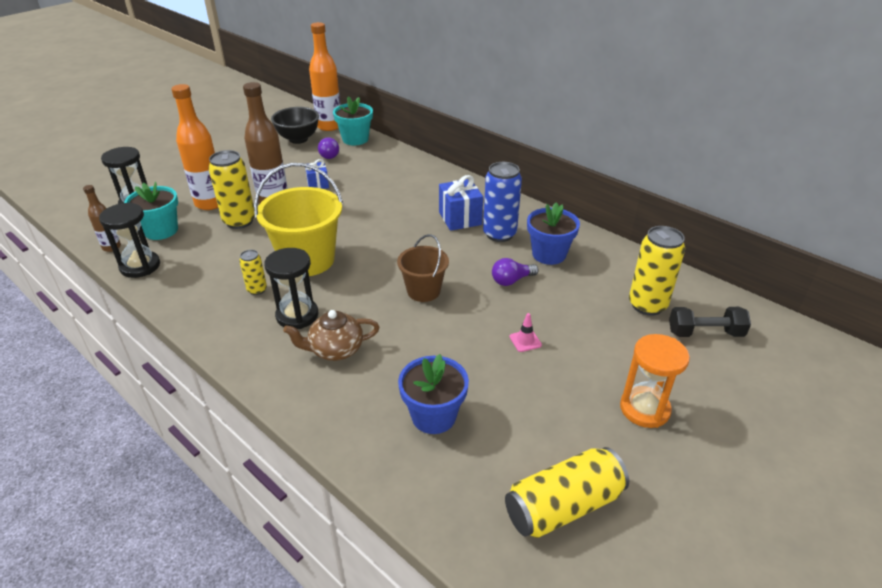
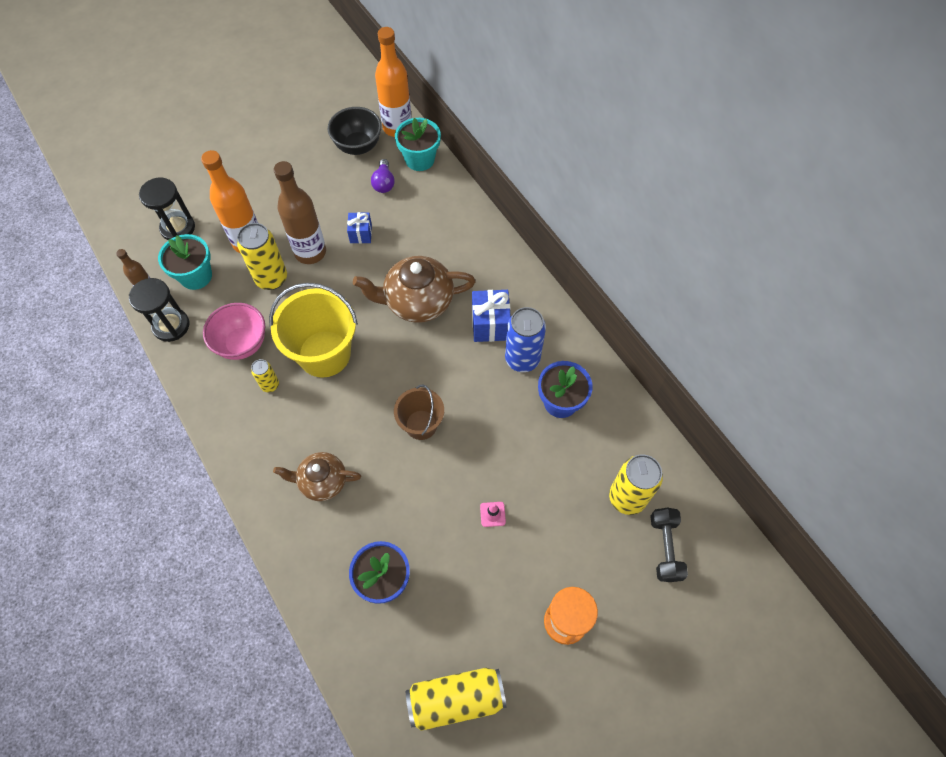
camera: 15 degrees right, 25 degrees up
black hourglass [264,248,319,329] -> none
purple light bulb [492,258,539,286] -> none
black dumbbell [669,307,751,337] -> black dumbbell turned 75 degrees clockwise [650,508,688,582]
none -> pink bowl [203,303,265,360]
none -> brown teapot [353,256,476,322]

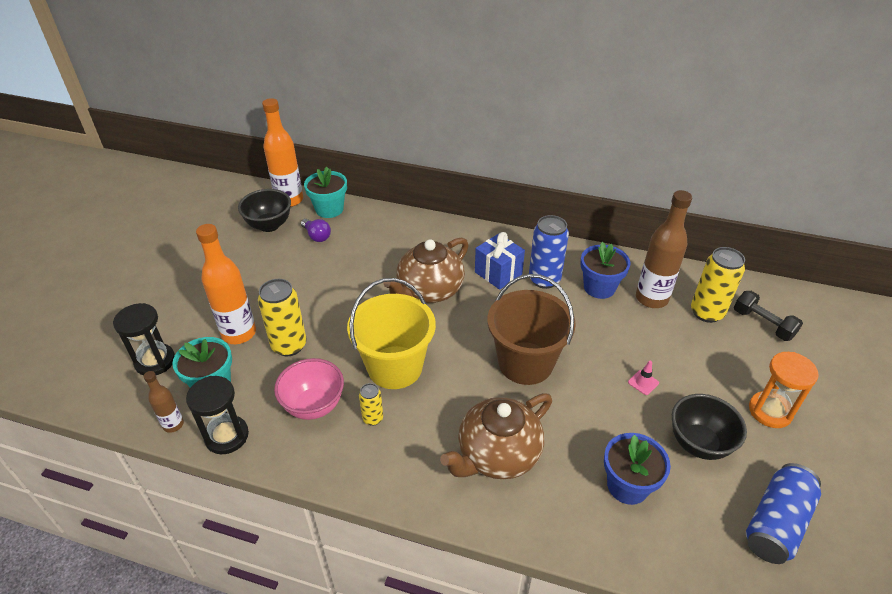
camera: 40 degrees left, 20 degrees down
brown teapot [273,452,361,501] -> brown teapot [440,393,552,479], size x1.57
brown bottle [274,161,326,264] -> brown bottle moved to [636,190,692,308]
blue gift [347,212,372,243] -> none
brown bucket [394,385,444,440] -> brown bucket [487,274,576,385], size x1.70
yellow can [406,668,507,731] -> blue can [746,463,821,564]
none -> black bowl [672,394,747,460]

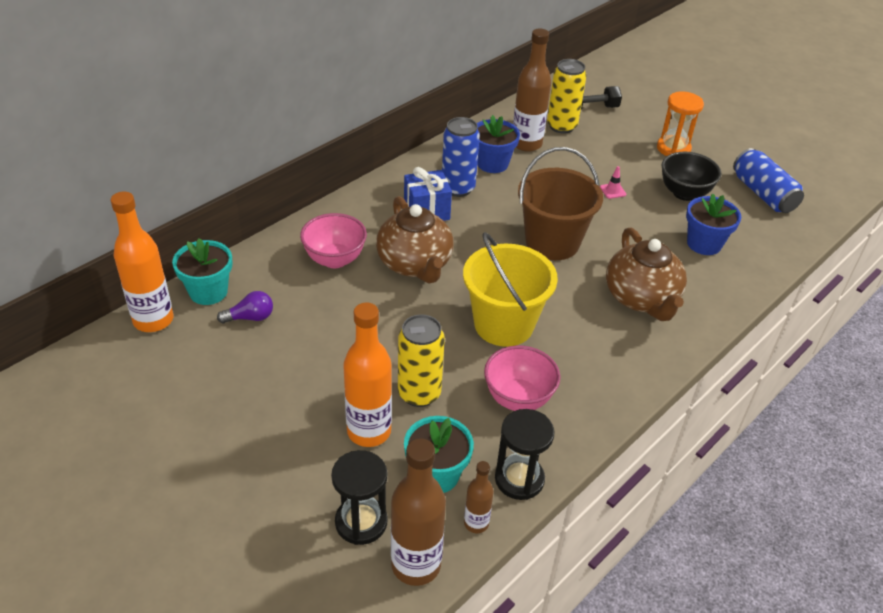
camera: 65 degrees left, 0 degrees up
black bowl [238,189,291,232] -> none
yellow can [359,383,383,426] -> none
none -> pink bowl [300,213,367,268]
none -> brown bottle [391,438,446,586]

